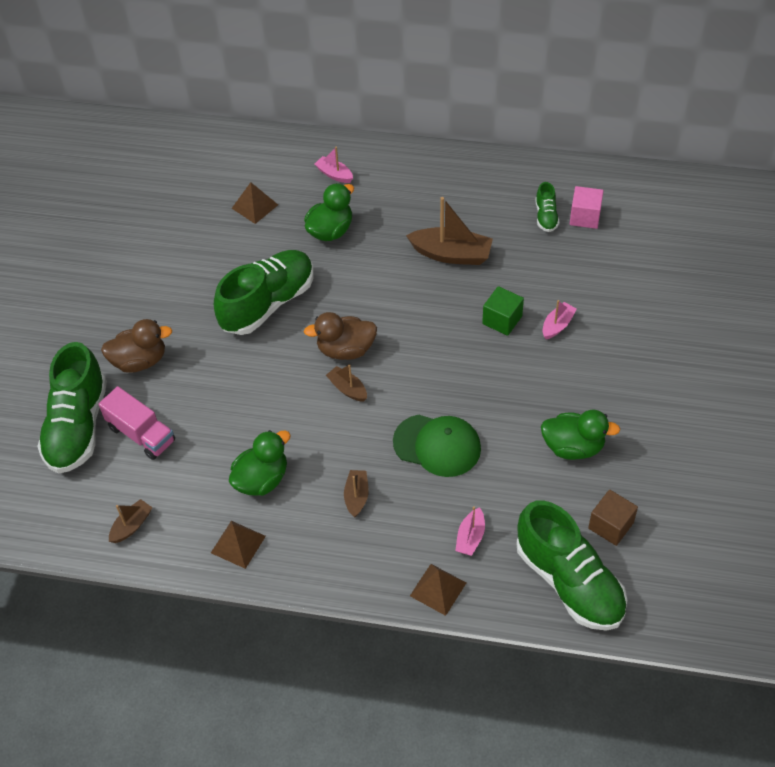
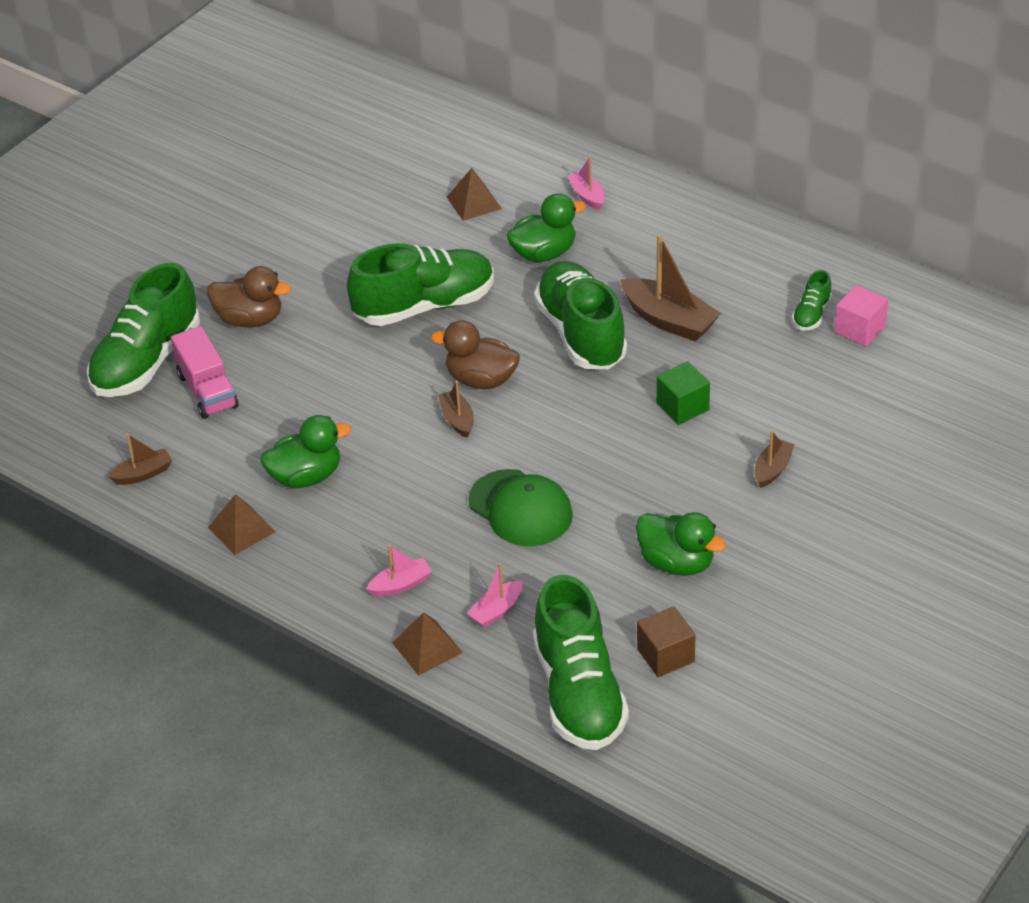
camera: 25 degrees right, 10 degrees down
brown boat [344,470,369,517] -> brown boat moved to [755,430,795,488]
pink boat [543,300,577,339] -> pink boat moved to [367,544,432,597]
none -> green shoe [534,261,627,369]

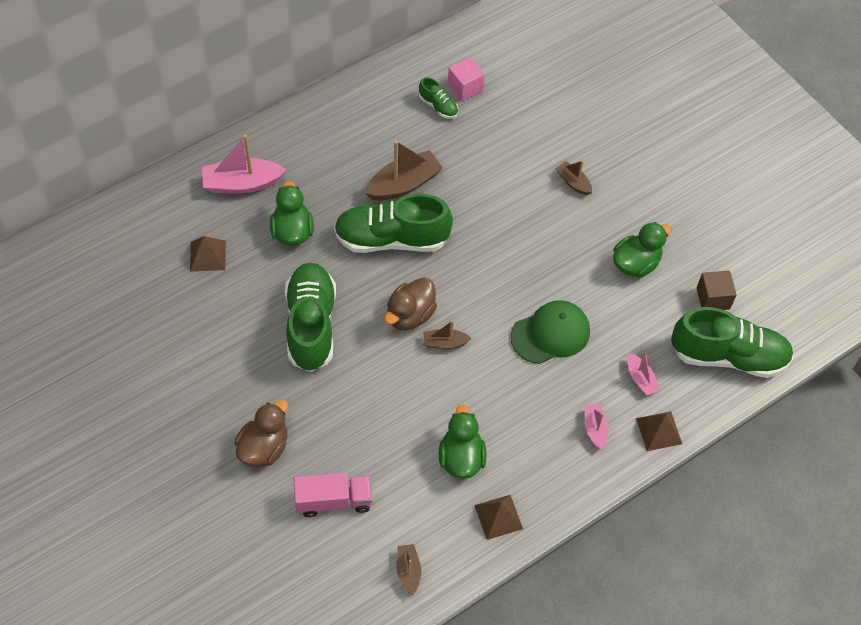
camera: 75 degrees left, 15 degrees up
green shoe [87,263,200,397] -> none
pink boat [567,157,605,210] -> pink boat [202,135,287,193], size x1.83
green cube [656,361,710,425] -> none

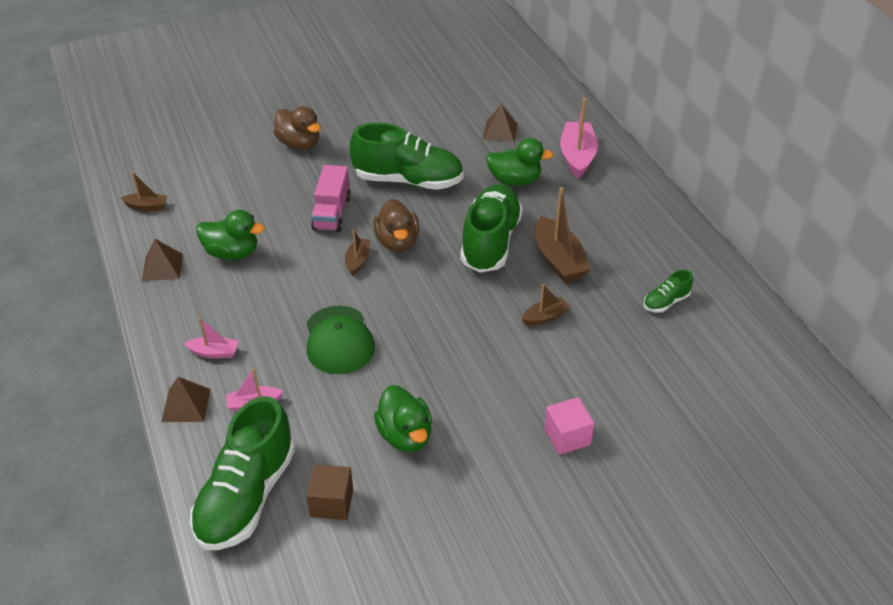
camera: 105 degrees right, 15 degrees down
pink truck [293,472,372,517] -> pink truck moved to [311,165,351,232]
brown duck [385,277,437,330] -> brown duck turned 150 degrees counterclockwise [373,199,419,252]
pink cube [448,57,485,101] -> pink cube moved to [544,397,594,455]
brown boat [556,161,592,195] -> brown boat moved to [522,284,570,326]

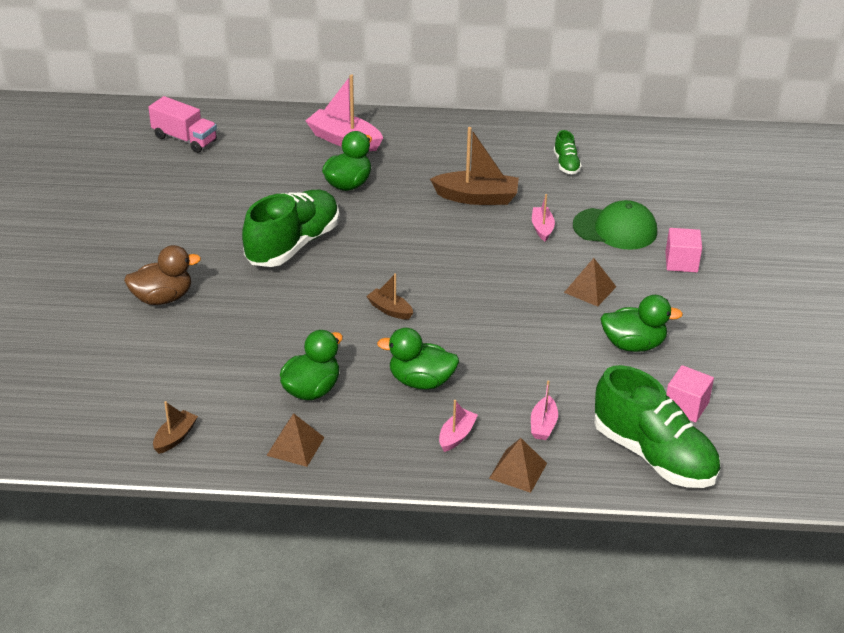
camera: 65 degrees left, 5 degrees down
brown cube [306,464,353,520] -> pink cube [666,365,714,423]
green cap [307,306,375,374] -> green cap moved to [573,200,657,250]
pink truck [311,165,351,232] -> pink truck moved to [148,96,217,153]
brown duck [373,199,419,252] -> none
green shoe [460,184,523,273] -> none
brown pyramid [483,104,518,142] -> brown pyramid moved to [564,258,616,307]
brown boat [522,284,570,326] -> pink boat [532,194,555,241]
none -> green duck [377,328,459,390]

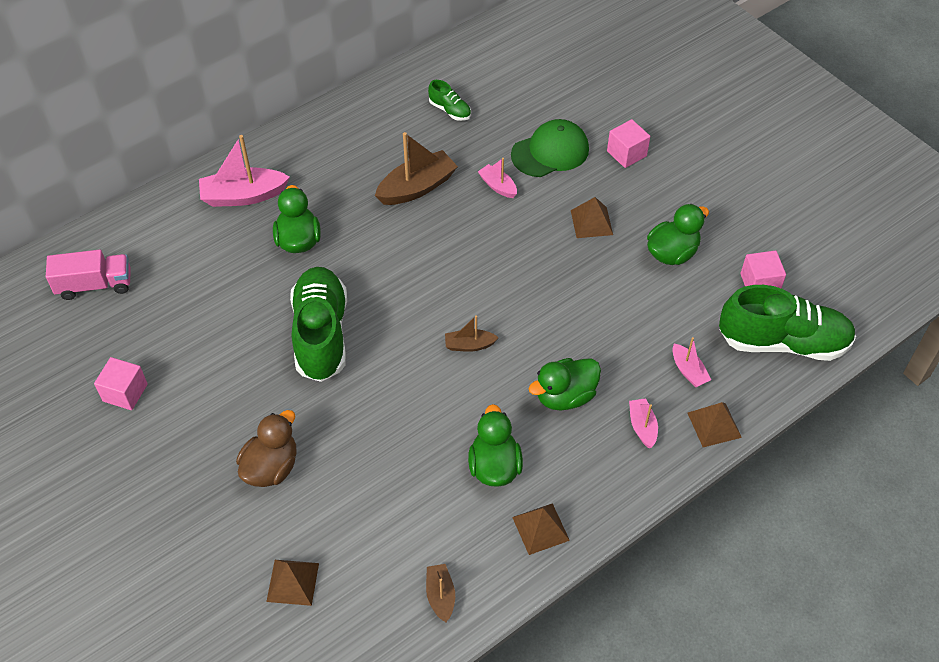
camera: 40 degrees left, 15 degrees up
none -> pink cube [94,357,148,410]
none -> brown pyramid [266,560,319,606]

